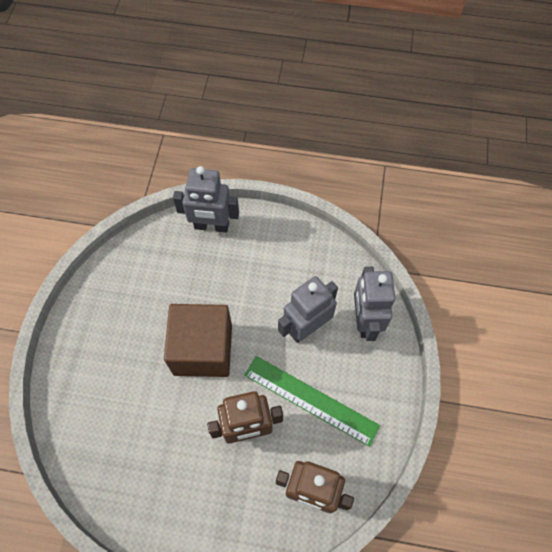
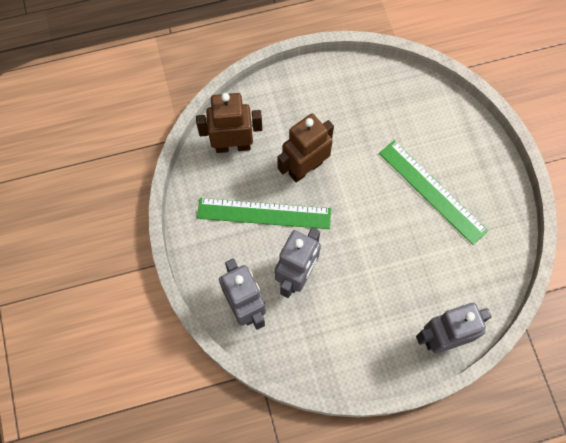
camera: 155 degrees right, 5 degrees up
brown cube [164,304,232,377] -> none
none -> green ruler [379,140,488,245]

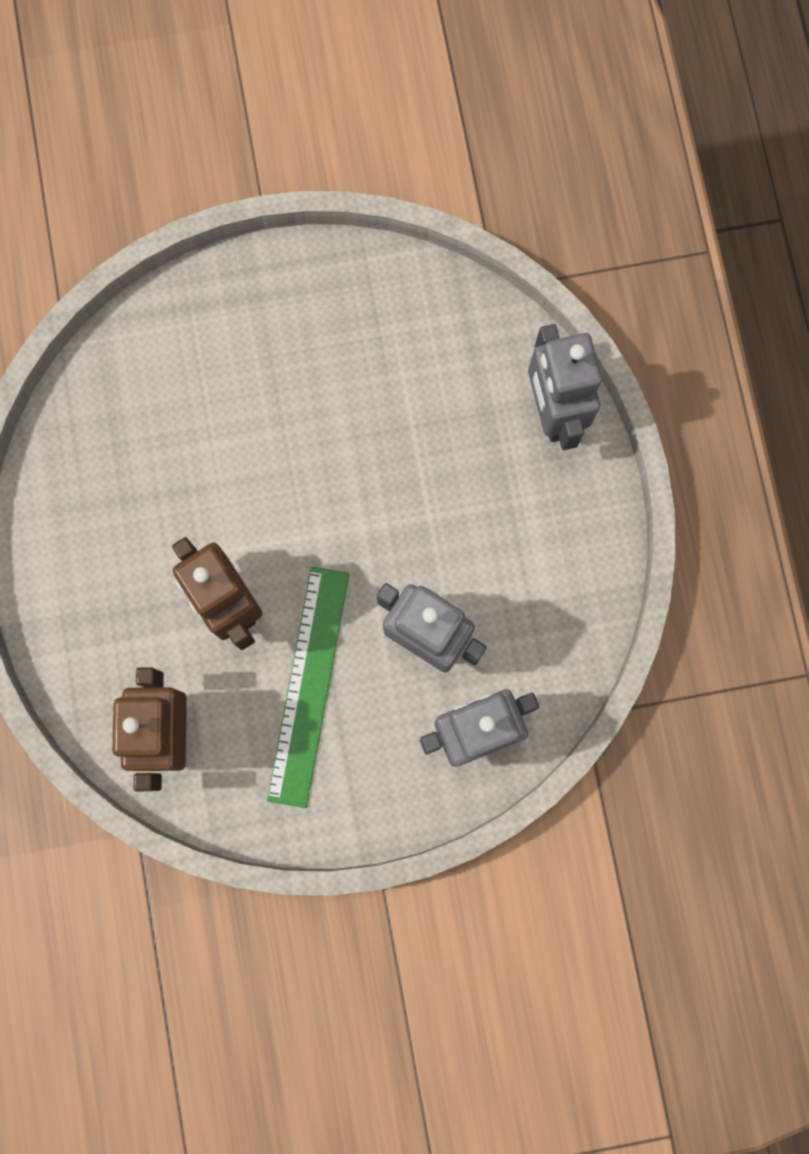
camera: 85 degrees left, 10 degrees up
green ruler [379,140,488,245] -> none

